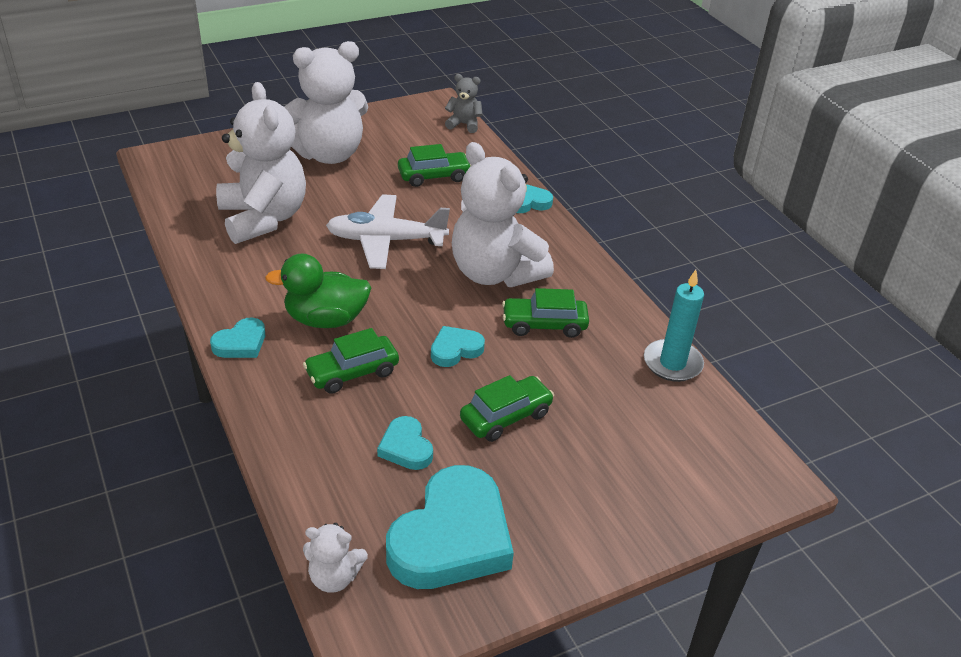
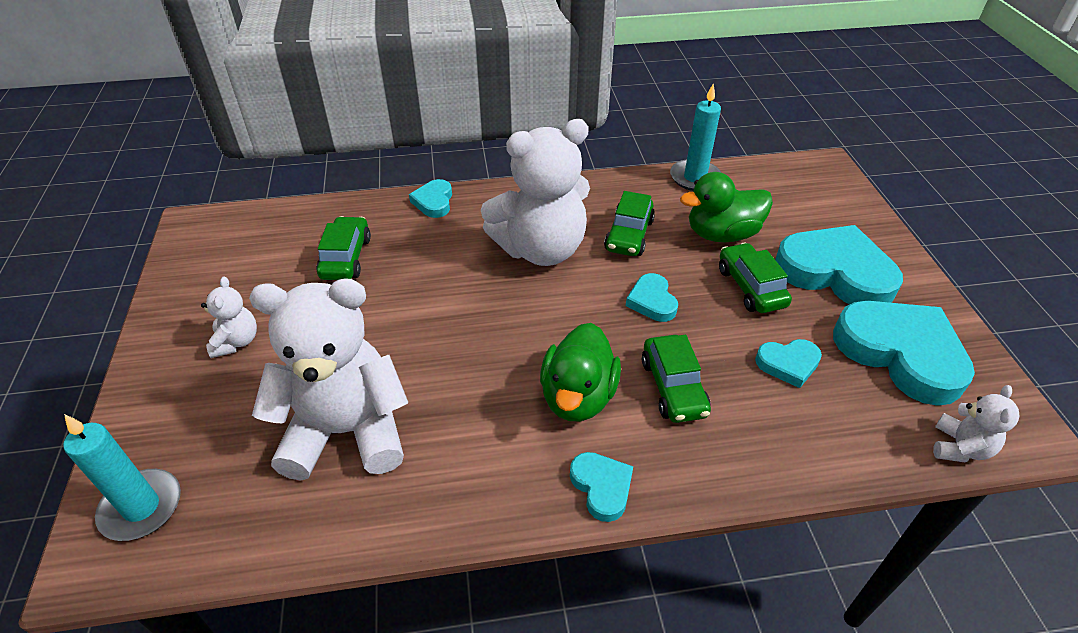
camera: 70 degrees left, 5 degrees up
white teddy bear [284,41,368,164] -> white teddy bear [201,277,257,358], size x0.44
white plane [326,194,450,269] -> none
grey teddy bear [445,74,483,133] -> none
none -> turquoise candle [64,414,181,541]
none -> green duck [680,172,773,242]
none -> turquoise heart [775,225,903,304]

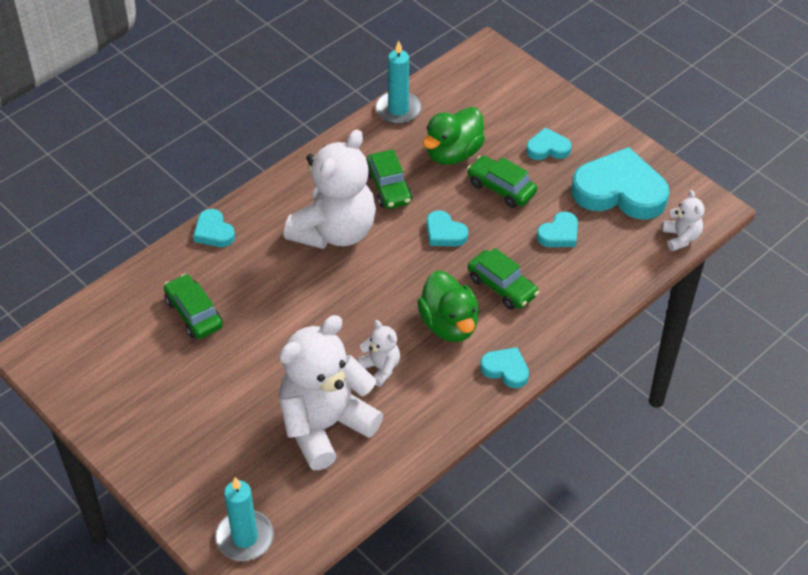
camera: 35 degrees left, 5 degrees up
white teddy bear [201,277,257,358] -> white teddy bear moved to [356,320,400,387]
turquoise heart [775,225,903,304] -> turquoise heart [526,127,572,160], size x0.48

